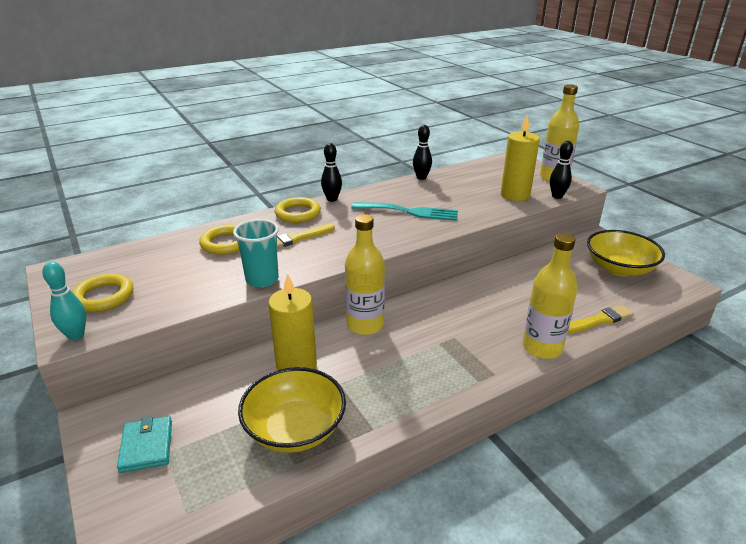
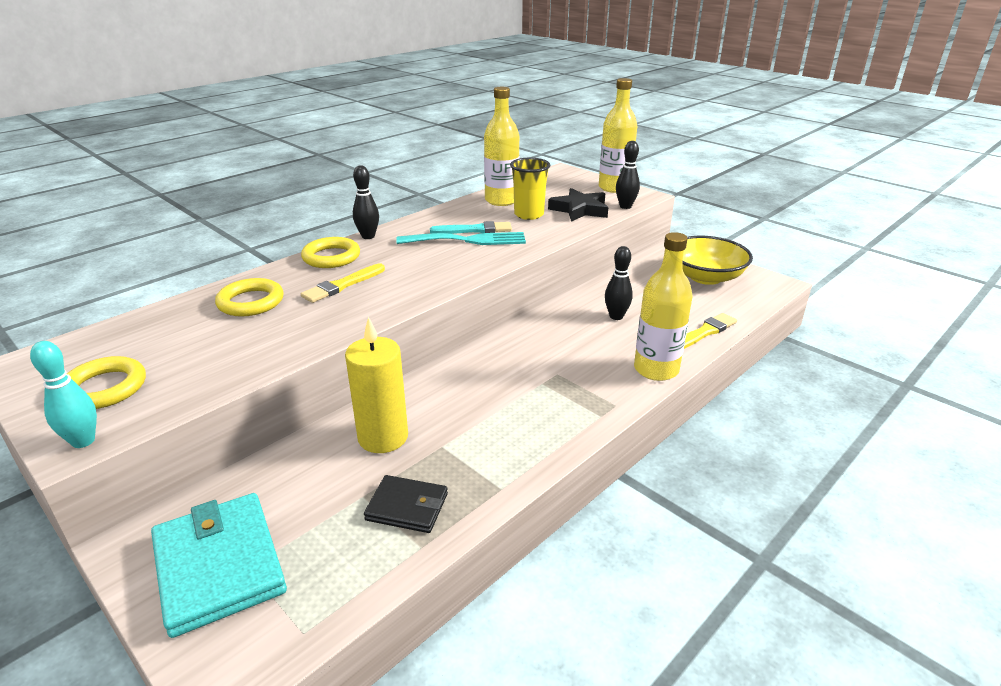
camera: 15 degrees left, 0 degrees up
turquoise wallet [117,416,172,473] -> turquoise wallet [151,493,287,638], size x1.74
turquoise cup [233,219,279,287] -> none
yellow bowl [238,367,346,453] -> black wallet [364,475,448,533]
yellow bottle [345,214,385,335] -> yellow bottle moved to [484,87,519,206]
black bowling pin [413,125,432,180] -> black bowling pin moved to [605,246,633,320]
yellow candle [501,115,540,201] -> black star [548,188,608,222]
none -> turquoise brush [430,221,512,234]
none -> yellow cup [510,158,551,220]

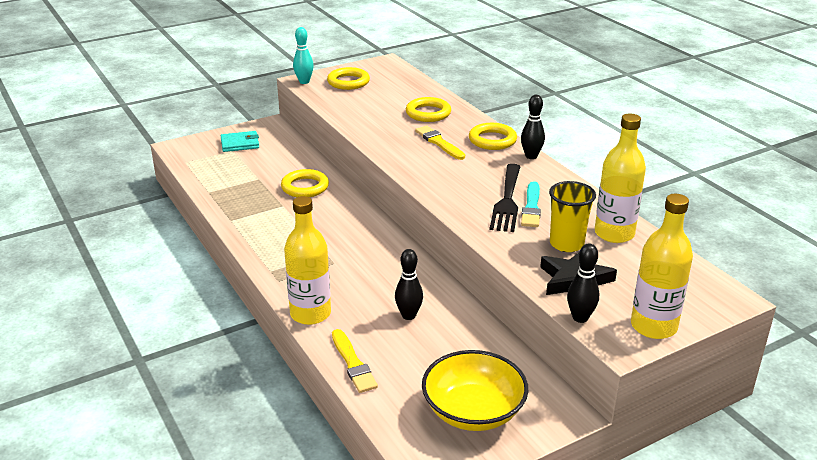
camera: 105 degrees right, 0 degrees up
turquoise wallet [151,493,287,638] -> turquoise wallet [220,131,259,152], size x0.57
yellow candle [345,317,408,453] -> yellow ring [281,169,329,197]
black wallet [364,475,448,533] -> none
turquoise fork [396,232,526,245] -> black fork [490,164,521,232]

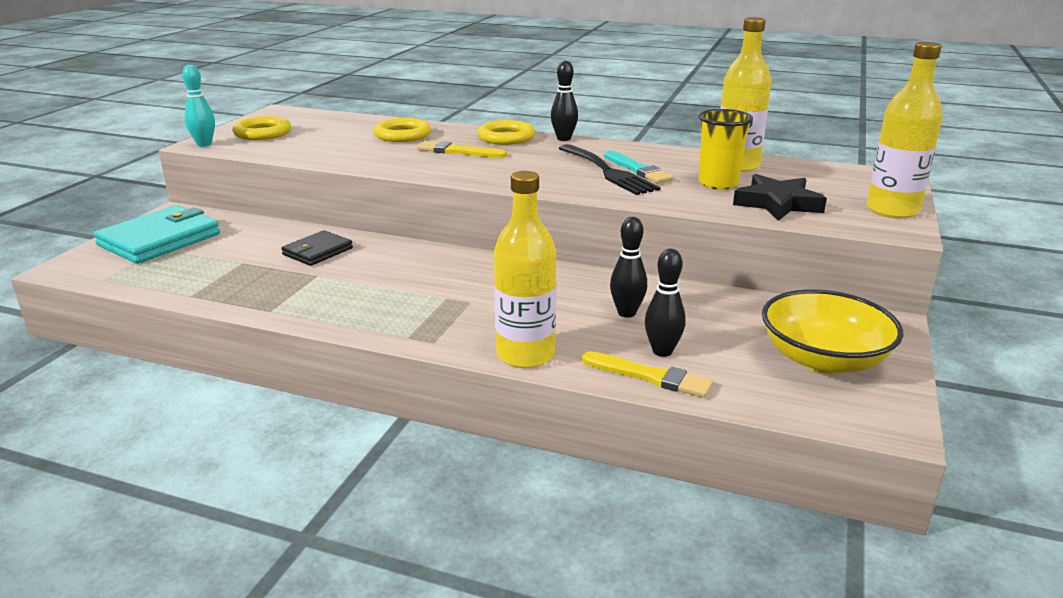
camera: 40 degrees left, 5 degrees down
turquoise wallet [220,131,259,152] -> turquoise wallet [93,205,220,264], size x1.74
yellow ring [281,169,329,197] -> black wallet [281,230,353,266]
black bowling pin [567,243,599,323] -> black bowling pin moved to [645,249,686,357]

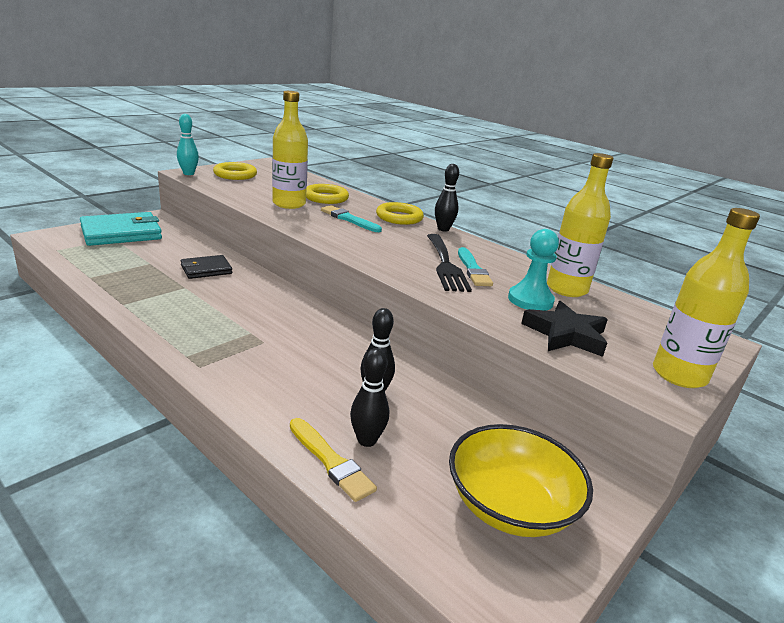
camera: 20 degrees right, 0 degrees up
yellow brush [417,141,507,158] -> turquoise brush [321,205,382,232]
yellow bottle [494,171,557,368] -> yellow bottle moved to [272,91,308,209]
yellow cup [699,109,753,190] -> turquoise pawn [508,229,559,311]

